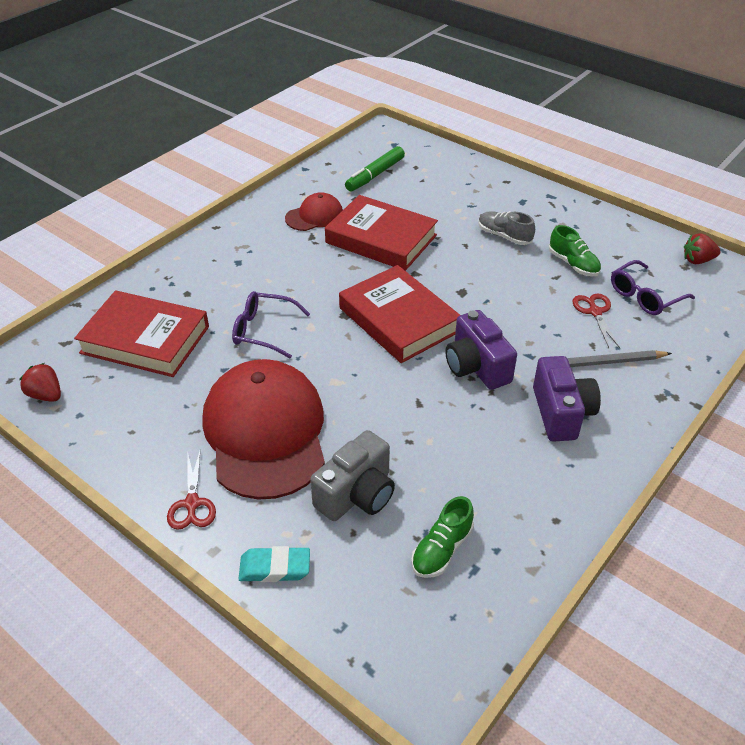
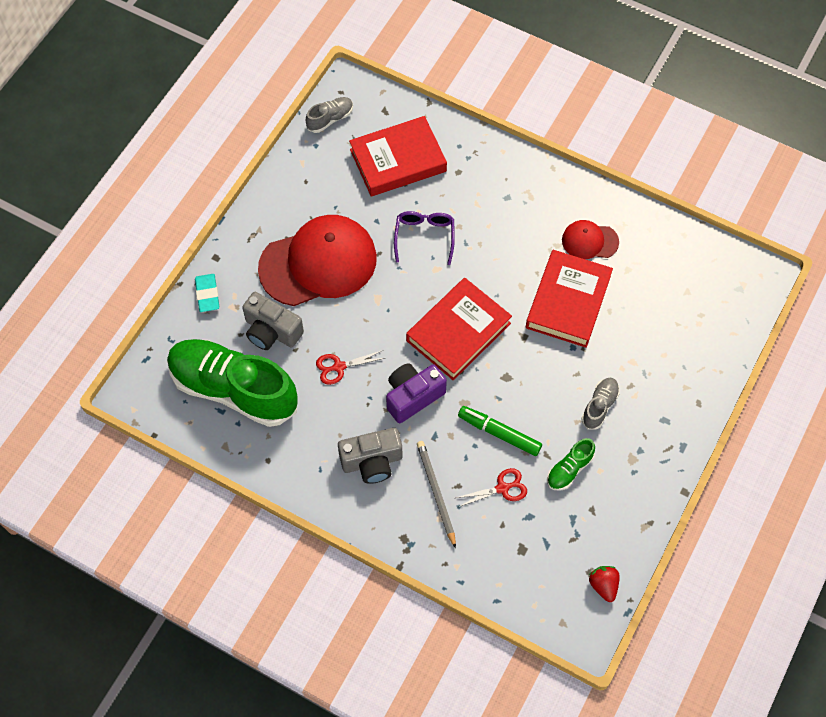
camera: 80 degrees right, 20 degrees up
red strawberry [19,363,61,402] -> grey shoe [306,97,353,133]
red book [74,290,209,377] -> red book turned 60 degrees clockwise [349,116,447,197]
red scissors [167,451,216,530] -> red scissors moved to [316,350,385,385]
red cap [285,192,343,231] -> red cap turned 135 degrees clockwise [562,220,619,259]
green marker [345,146,405,191] -> green marker moved to [458,406,542,456]
green shoe [411,496,474,578] -> green shoe [167,339,298,427], size x2.39
purple camera [533,356,601,442] -> grey camera [338,428,402,484]
purple glasses [611,260,695,315] -> none

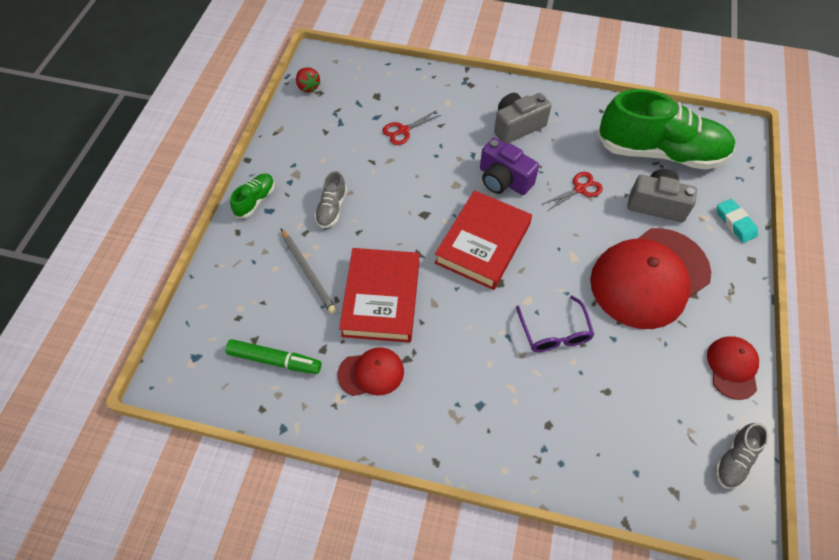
camera: 165 degrees right, 5 degrees down
red book [349,116,447,197] -> none
purple camera [386,364,447,423] -> purple camera turned 90 degrees clockwise [480,138,539,195]
grey pencil [417,441,456,549] -> grey pencil moved to [281,229,337,314]
green marker [458,406,542,456] -> green marker moved to [225,339,321,374]
green shoe [547,438,595,491] -> green shoe moved to [230,173,275,218]
none -> red cap [707,336,759,400]

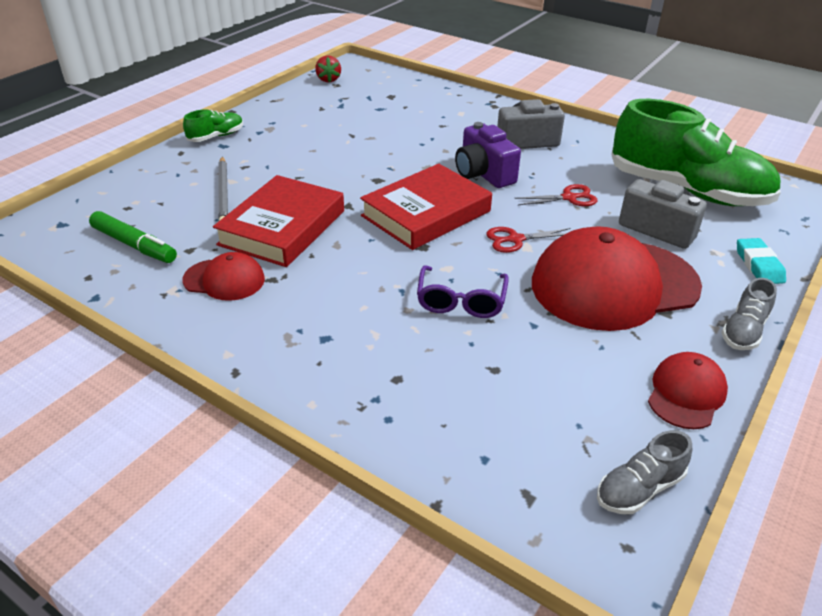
camera: 20 degrees right, 20 degrees down
grey shoe [315,171,347,228] -> grey shoe moved to [721,278,777,350]
red scissors [382,110,441,145] -> red scissors moved to [486,227,570,253]

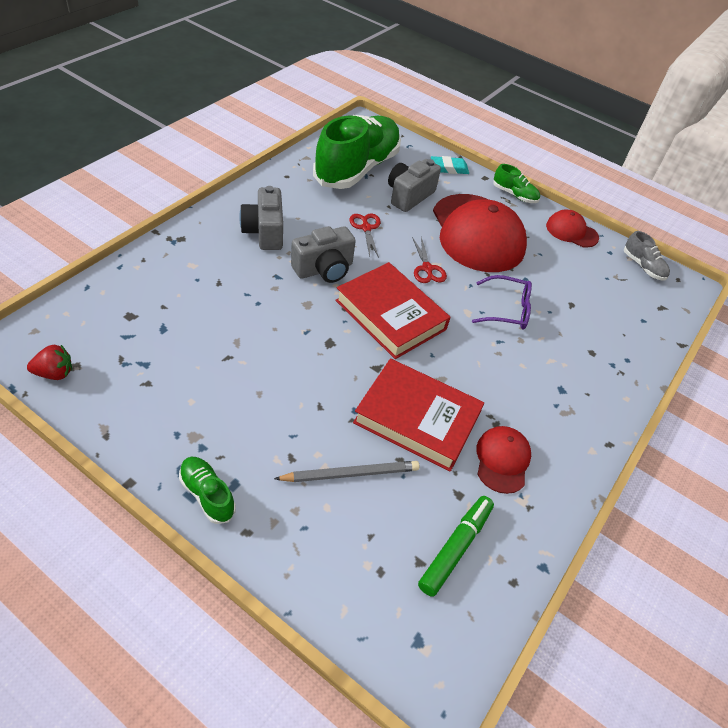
camera: 95 degrees left, 10 degrees up
purple camera [455,122,521,188] -> grey camera [291,226,356,283]
grey shoe [721,278,777,350] -> green shoe [493,164,540,203]

